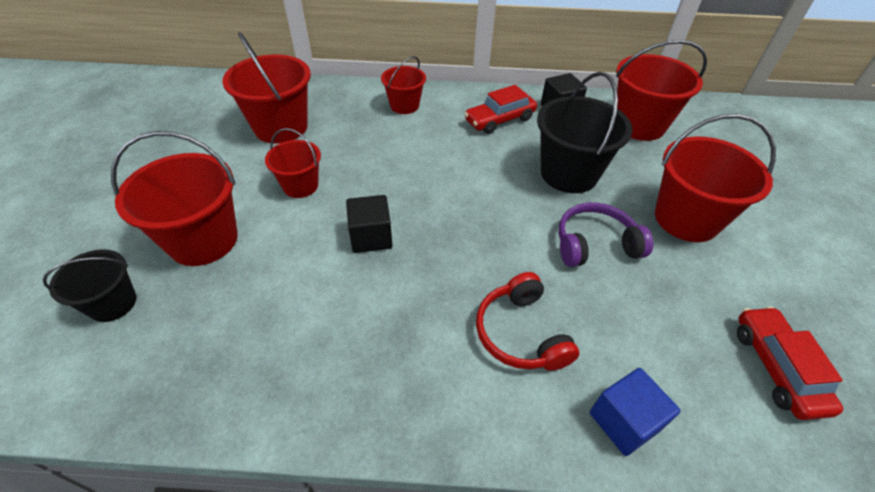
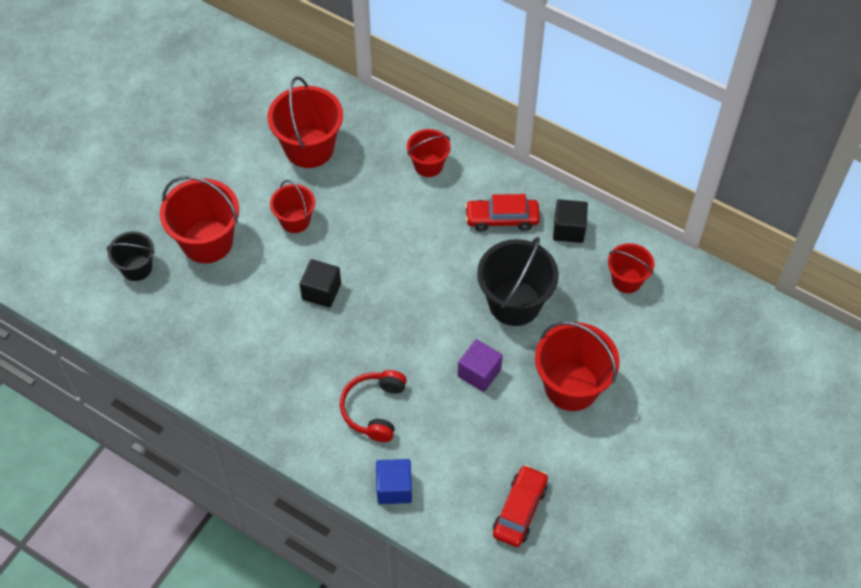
camera: 30 degrees right, 10 degrees up
purple headphones [558,202,653,267] -> purple cube [458,339,503,392]
red bucket [616,40,707,141] -> red bucket [608,243,654,293], size x0.58

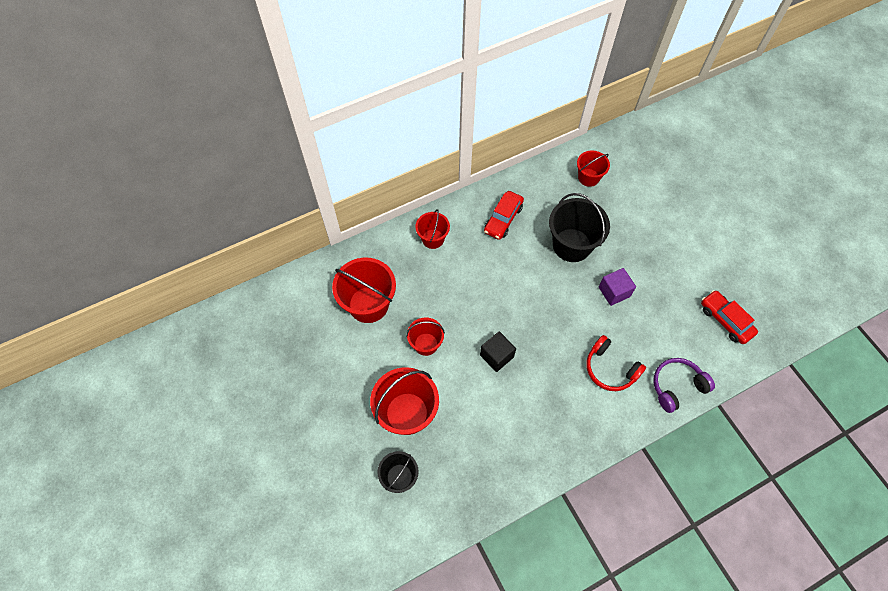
camera: 60 degrees left, 5 degrees up
blue cube [376,459,412,504] -> purple headphones [653,358,715,413]
red bucket [535,321,620,411] -> none
black cube [553,199,588,243] -> none

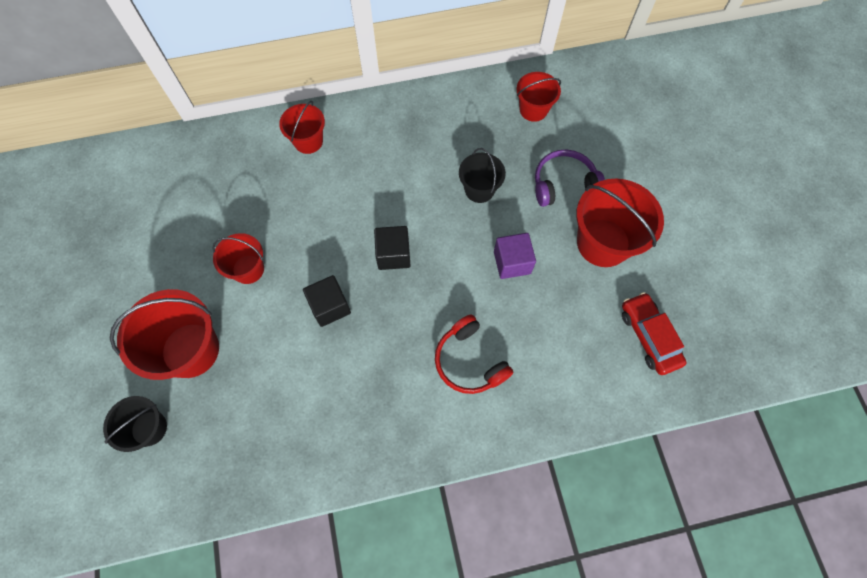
camera: 15 degrees right, 5 degrees up
red bucket [332,258,396,323] -> red bucket moved to [576,179,664,267]
red car [484,191,524,240] -> none
black bucket [549,193,610,262] -> black bucket [459,148,506,203], size x0.58
purple headphones [653,358,715,413] -> purple headphones moved to [535,150,605,207]
none -> black cube [374,226,411,270]

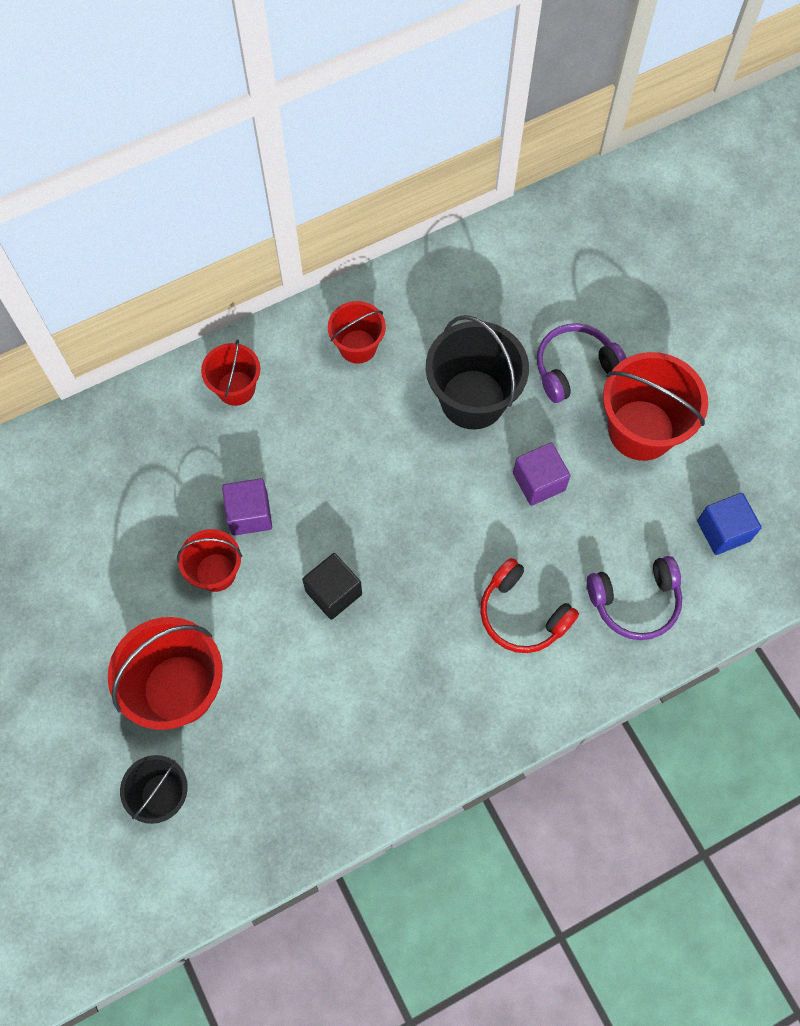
camera: 15 degrees left, 0 degrees up
black cube [374,226,411,270] -> none
black bucket [459,148,506,203] -> black bucket [426,315,529,429], size x1.71
red bucket [517,72,561,122] -> red bucket moved to [328,301,386,364]
red car [622,292,686,375] -> blue cube [697,493,762,555]
none -> purple cube [222,478,272,536]
none -> purple headphones [587,556,682,640]

